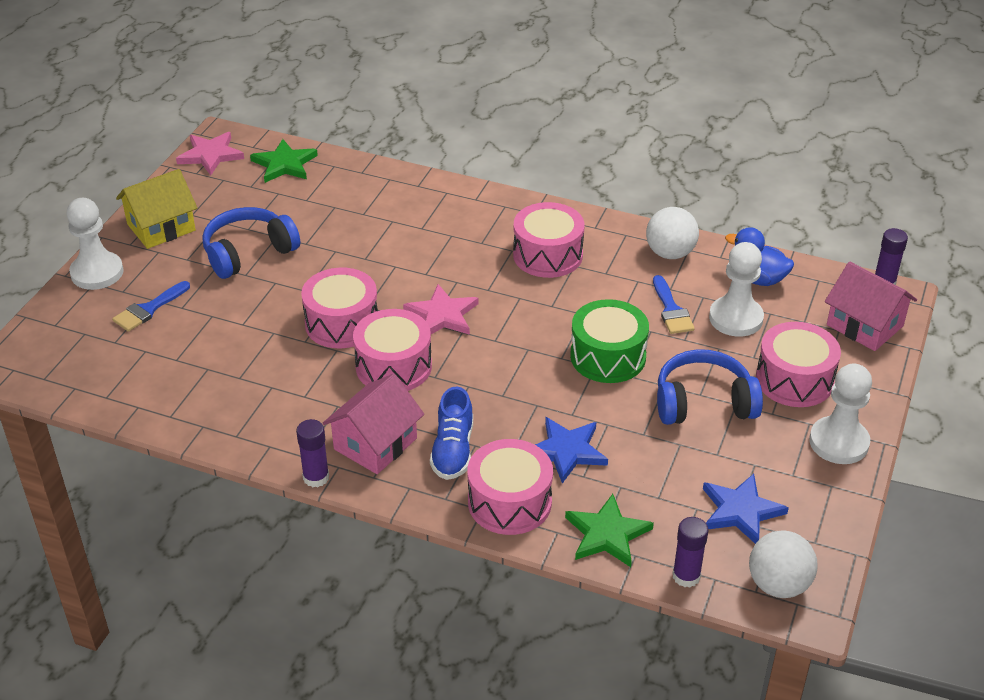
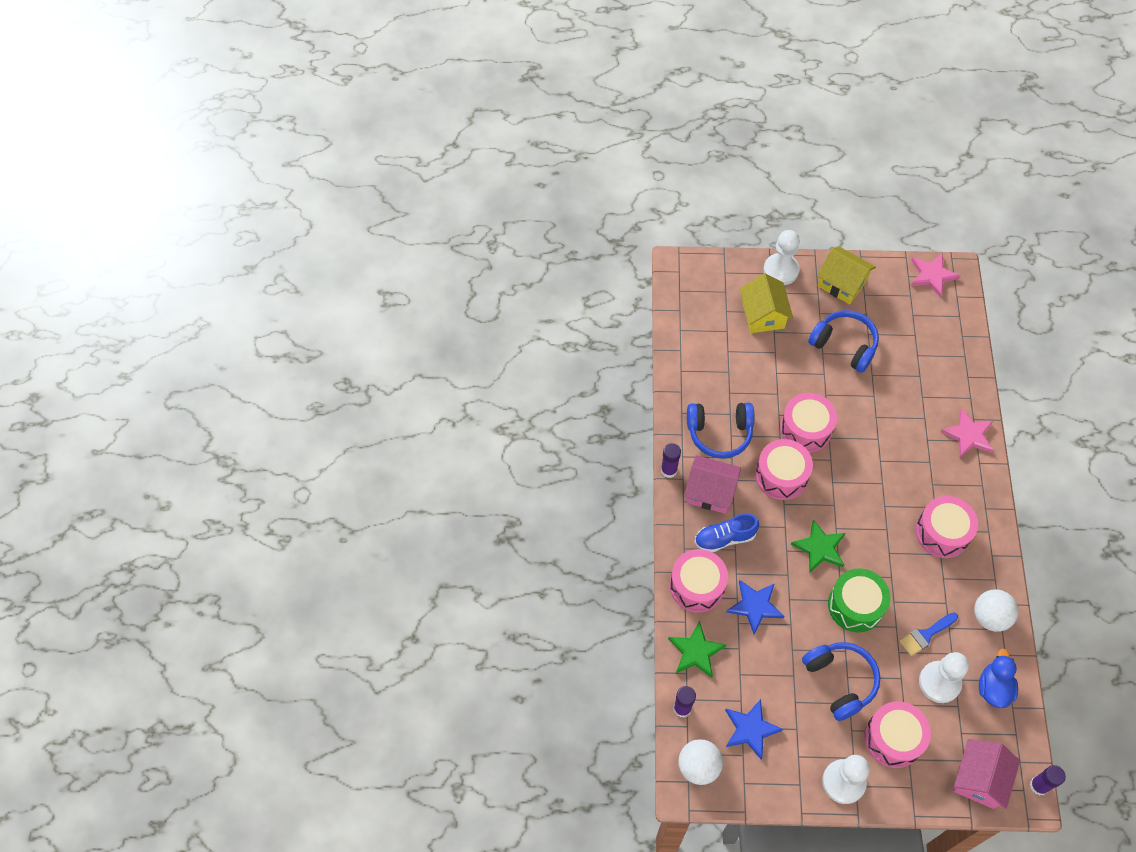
camera: 70 degrees right, 20 degrees up
blue brush [112,281,190,332] -> yellow house [740,273,793,333]
green star [250,139,318,183] -> green star moved to [791,519,846,573]
pink star [403,284,478,335] -> pink star moved to [941,409,994,458]
none -> blue headphones [687,403,754,459]

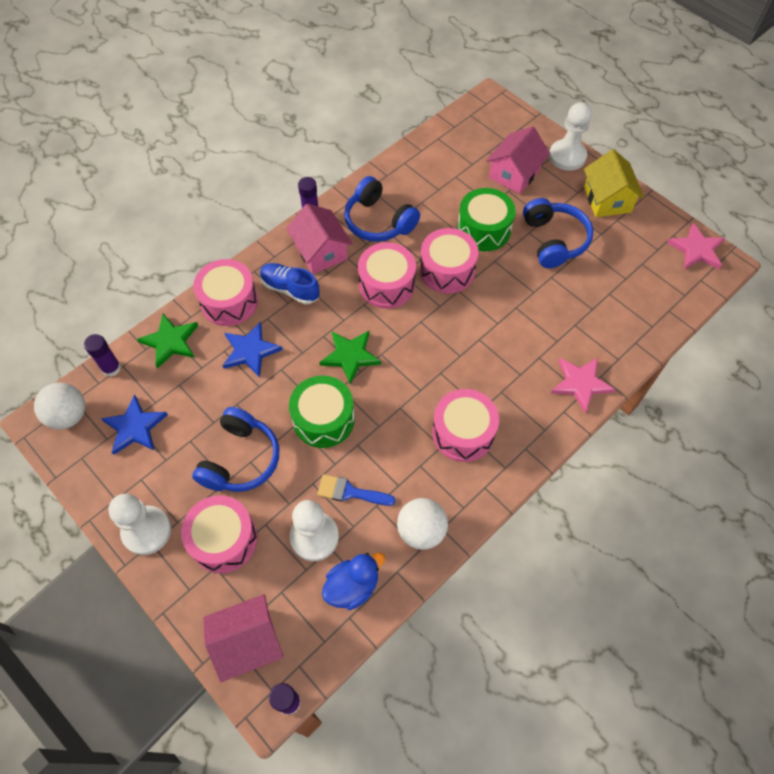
camera: 45 degrees right, 0 degrees up
yellow house [740,273,793,333] -> pink house [486,126,550,194]
none -> green drum [457,188,516,251]

